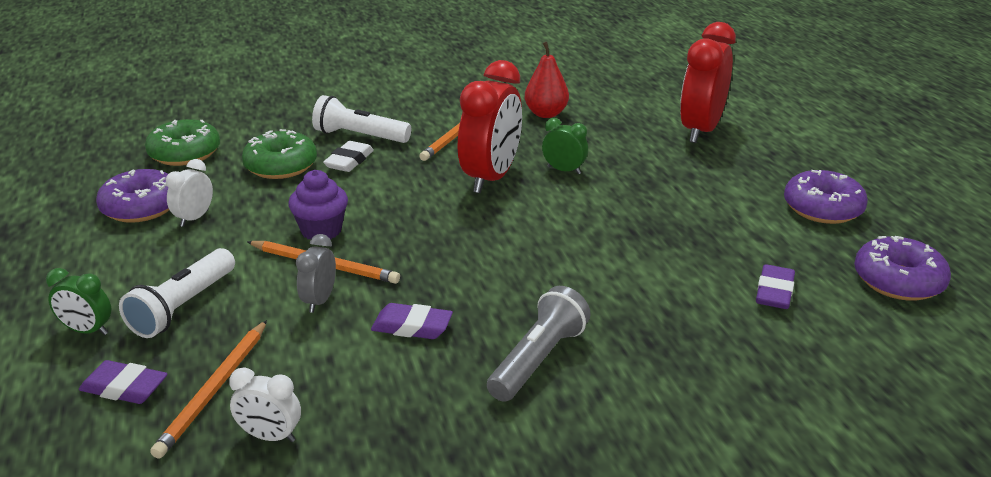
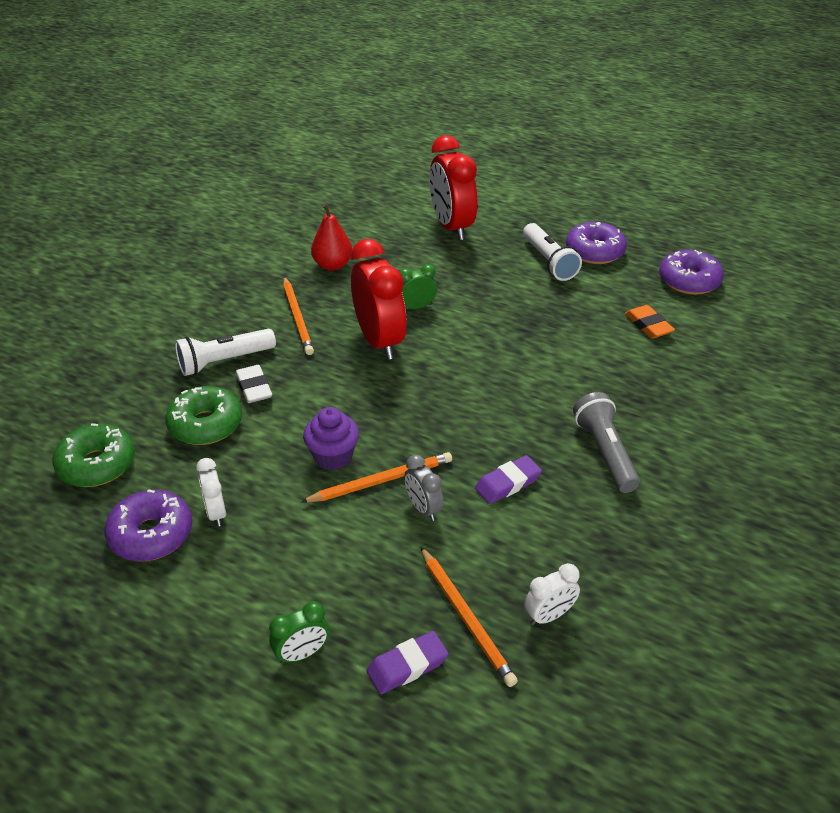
camera: 45 degrees left, 10 degrees up
white flashlight [119,248,235,338] -> white flashlight moved to [523,223,582,281]
purple eraser [756,264,795,309] -> orange eraser [625,305,675,339]

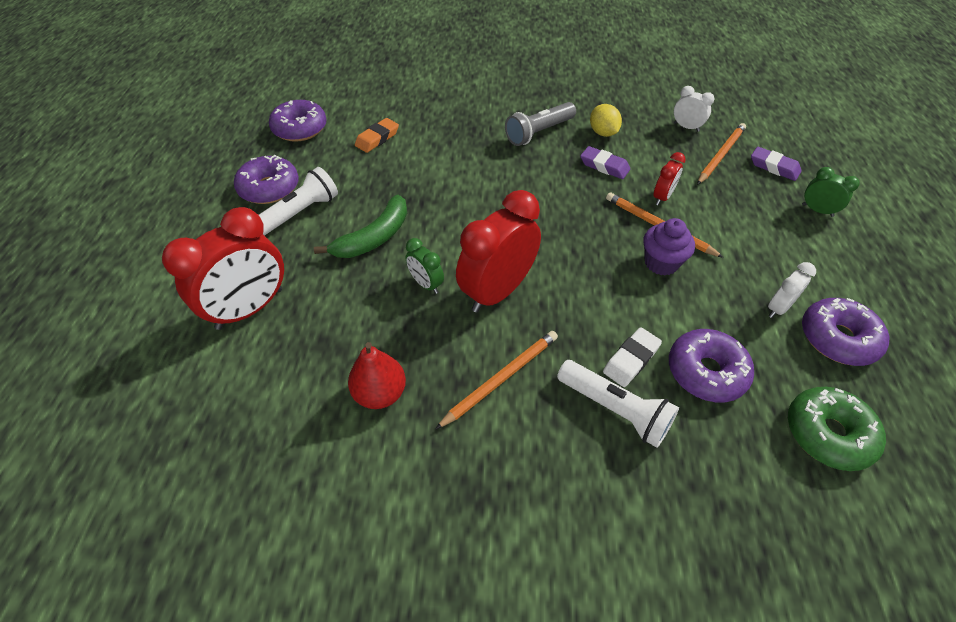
camera: 115 degrees left, 10 degrees up
green donut [165,386,242,445] -> purple donut [669,329,754,402]
grey clock [404,455,444,521] -> red clock [653,152,686,205]
none -> green banana [314,195,407,258]
none -> yellow lemon [590,104,622,137]

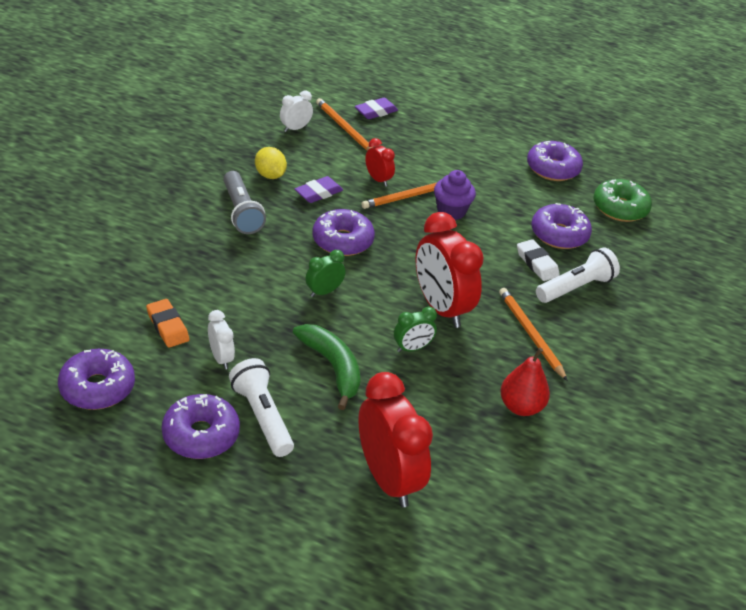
camera: 75 degrees left, 10 degrees down
yellow lemon [590,104,622,137] -> yellow lemon turned 60 degrees clockwise [255,147,287,179]
white clock [768,262,816,318] -> white clock moved to [208,310,235,369]
green clock [802,167,860,217] -> green clock moved to [306,250,346,297]
none -> purple donut [312,209,375,256]

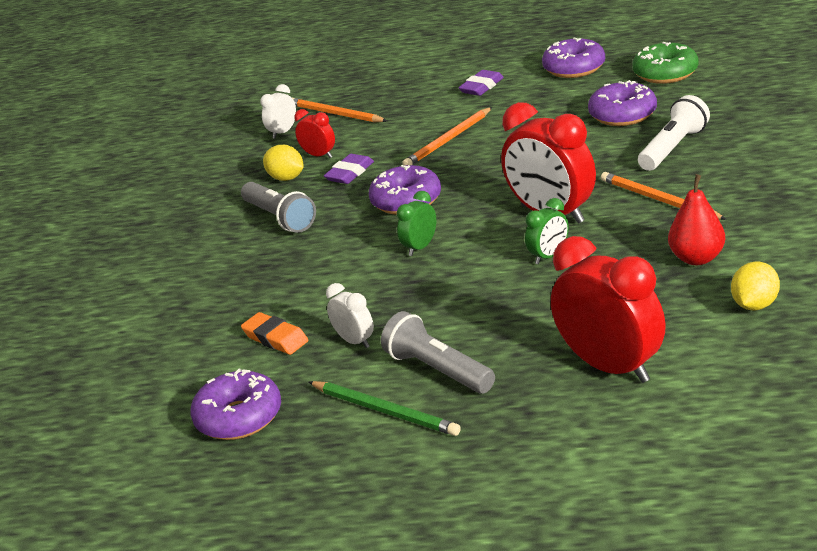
camera: 10 degrees left, 10 degrees down
purple donut [161,394,240,459] -> green pencil [309,381,461,436]
white flashlight [229,358,294,457] -> grey flashlight [381,311,495,394]
green banana [293,324,360,410] -> none
purple eraser [355,98,398,119] -> purple eraser moved to [459,70,504,96]
red clock [365,138,395,186] -> red clock moved to [294,109,335,158]
purple cupcake [434,170,476,220] -> none
white eraser [517,239,560,281] -> none
none -> yellow lemon [731,261,780,311]

